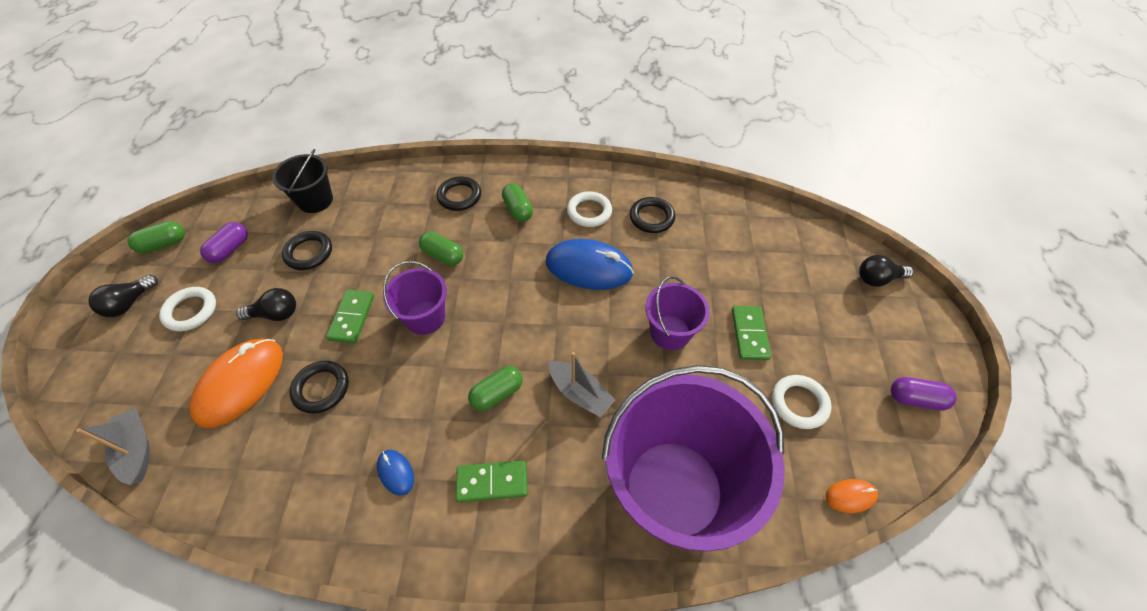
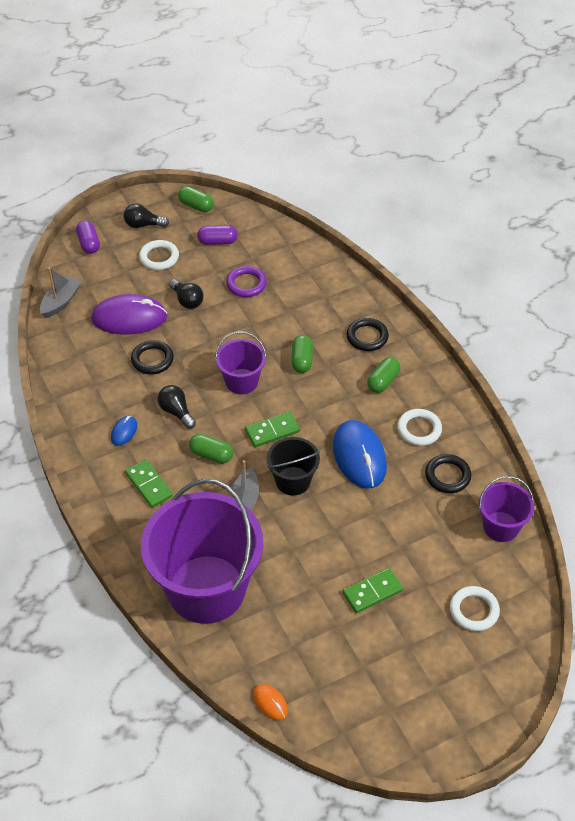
camera: 60 degrees right, 5 degrees down
orange mouse [190,339,283,428] -> purple mouse [91,294,167,335]
black bucket [272,149,333,213] -> black bucket moved to [267,437,320,496]
black ring [282,231,332,270] -> purple ring [226,266,267,297]
green domino [326,290,374,343] -> green domino moved to [245,412,300,447]
purple bucket [645,276,710,350] -> purple bucket moved to [479,476,534,542]
white ring [772,375,832,429] -> white ring moved to [450,586,500,631]
black light bulb [859,255,913,287] -> black light bulb moved to [157,385,196,429]
purple capsule [891,377,957,410] -> purple capsule moved to [76,221,100,254]

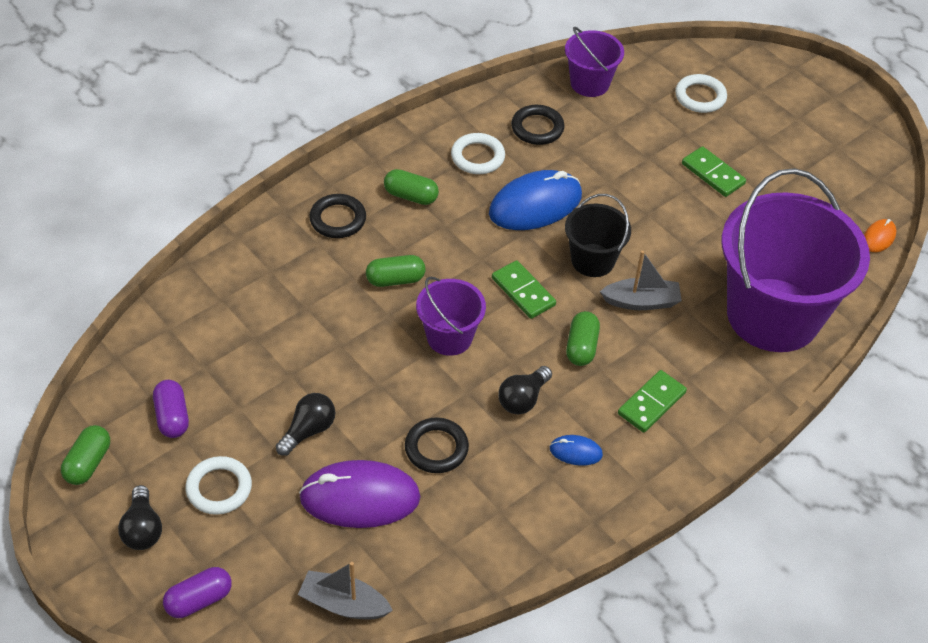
camera: 105 degrees left, 0 degrees up
purple mouse [91,294,167,335] -> purple mouse turned 75 degrees counterclockwise [299,460,420,528]
purple ring [226,266,267,297] -> none

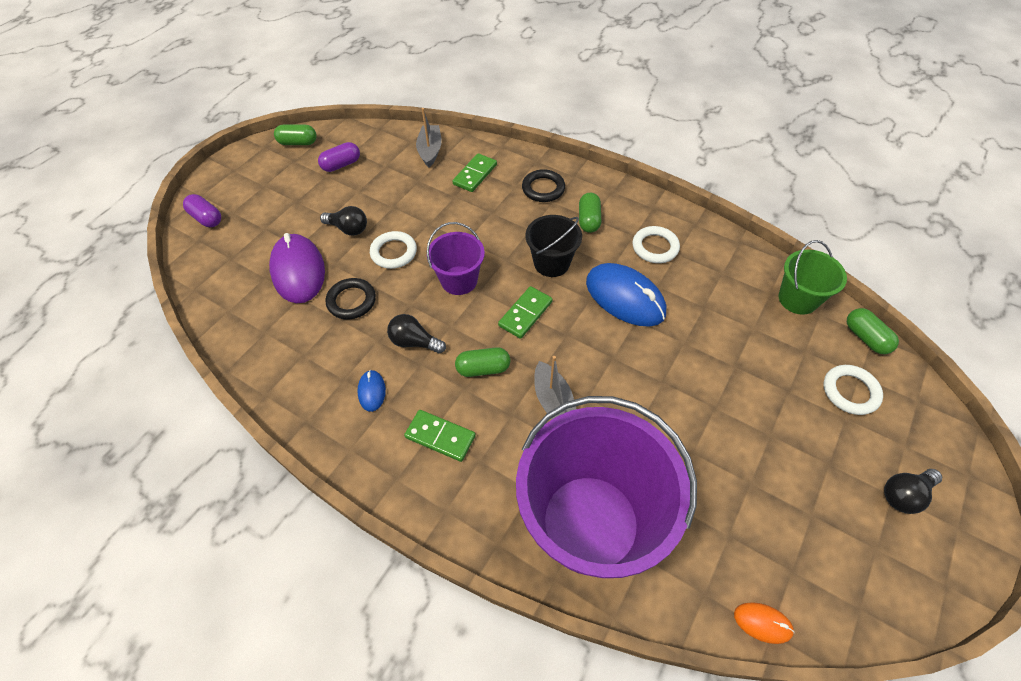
camera: 75 degrees right, 5 degrees up
black light bulb [118,485,162,550] -> black light bulb moved to [884,469,942,514]
white ring [185,456,252,515] -> white ring moved to [370,231,417,269]
grey boat [298,562,393,619] -> grey boat moved to [416,108,442,168]
green capsule [366,255,425,287] -> green capsule moved to [847,308,899,354]
black ring [511,105,565,145] -> none
purple bucket [565,27,624,97] -> green bucket [778,240,847,315]
black bucket [565,194,631,277] -> black bucket moved to [525,215,582,277]
green domino [682,146,746,197] -> green domino moved to [452,153,497,192]

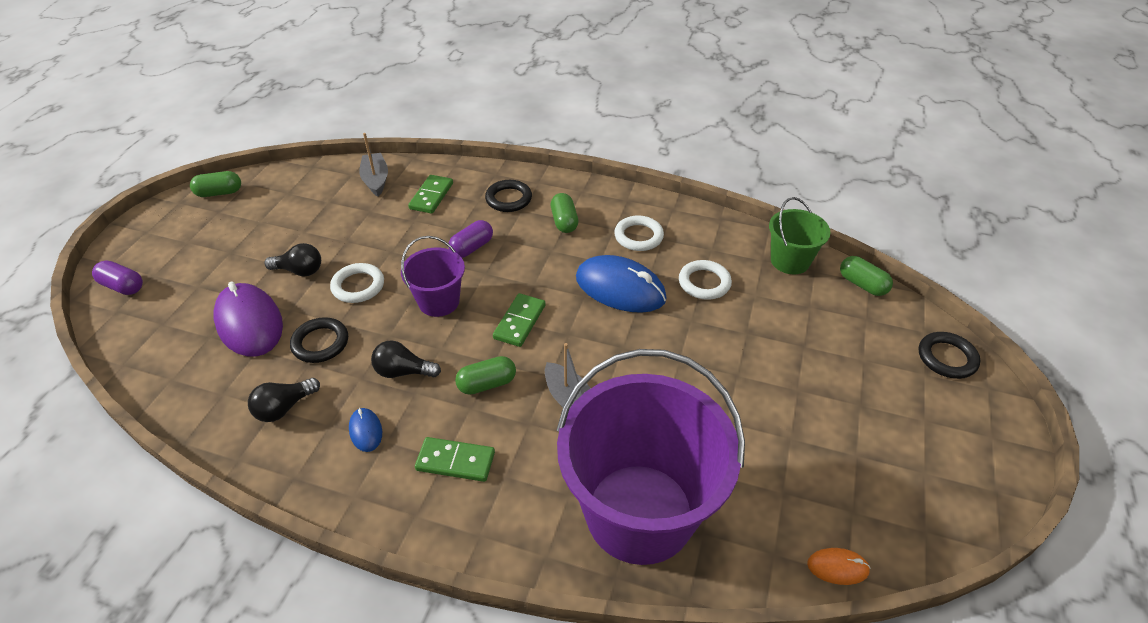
camera: 15 degrees left, 10 degrees down
purple capsule [318,142,360,172] -> purple capsule moved to [448,220,493,258]
black bucket [525,215,582,277] -> none
white ring [824,365,883,415] -> white ring moved to [679,260,732,300]
black light bulb [884,469,942,514] -> black light bulb moved to [248,378,320,422]
none -> black ring [919,332,980,379]

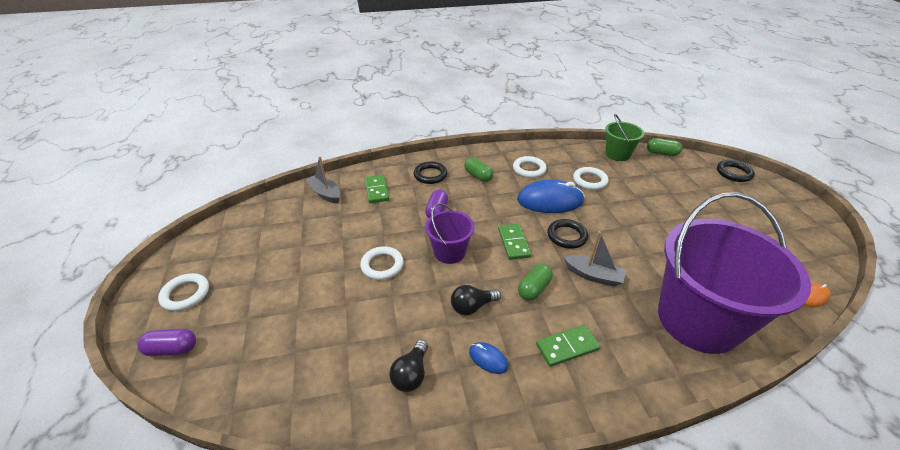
camera: 30 degrees left, 5 degrees down
green capsule [190,171,241,197] -> none
purple mouse [214,281,283,357] -> none
black light bulb [264,243,321,276] -> none
black ring [290,317,348,363] -> black ring moved to [547,219,588,249]
none -> white ring [158,273,209,311]

